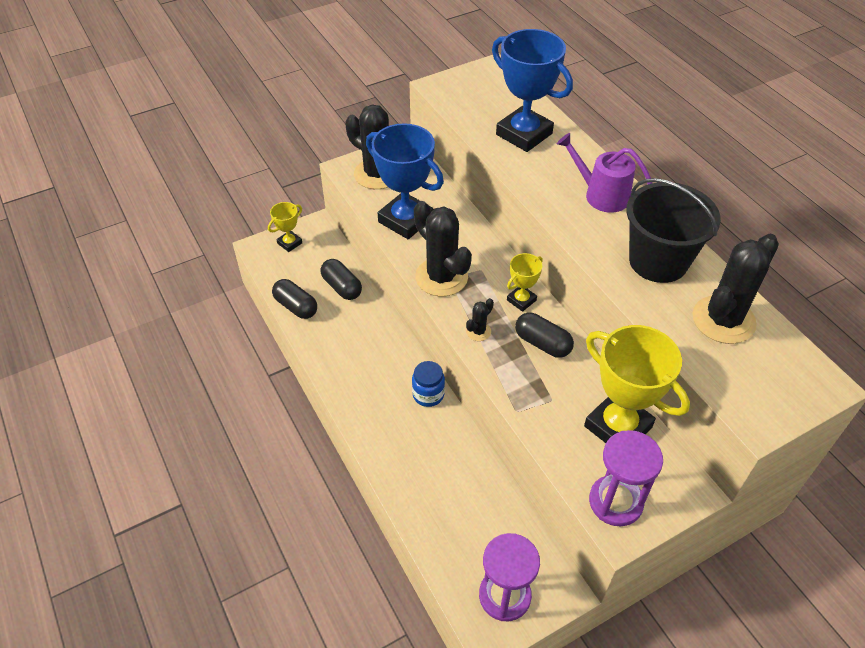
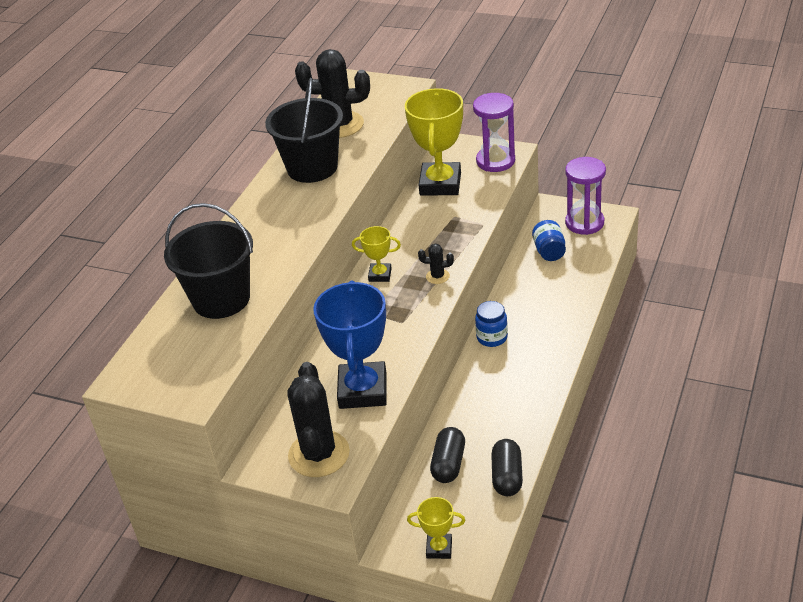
camera: 125 degrees left, 10 degrees down
black cactus [414,201,472,297] -> none
blue trophy [492,29,573,152] -> black bucket [164,203,253,319]
black capsule [515,313,574,358] -> none
purple watering can [557,133,652,213] -> none
none -> blue jar [532,220,566,261]

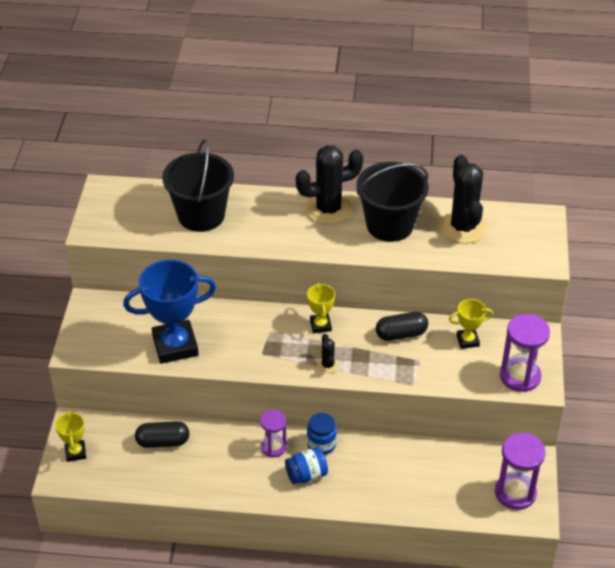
camera: 70 degrees right, 5 degrees up
black cactus [287,362,350,477] -> black cactus moved to [296,145,363,225]
yellow trophy [405,88,463,196] -> yellow trophy [449,299,493,349], size x0.49
black capsule [491,439,523,496] -> black capsule moved to [376,312,428,341]
blue jar [532,220,566,261] -> blue jar moved to [285,447,328,484]
none -> purple hourglass [260,410,287,457]

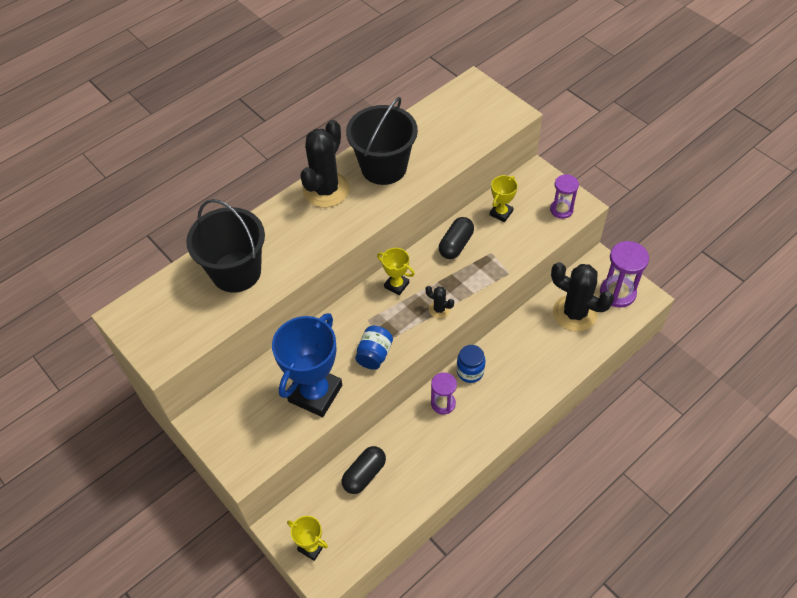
camera: 45 degrees left, 10 degrees up
blue jar [285,447,328,484] -> blue jar moved to [355,326,393,370]
black cactus [439,155,487,244] -> black cactus moved to [551,262,614,332]
purple hourglass [500,314,550,392] -> purple hourglass [550,174,579,219], size x0.64

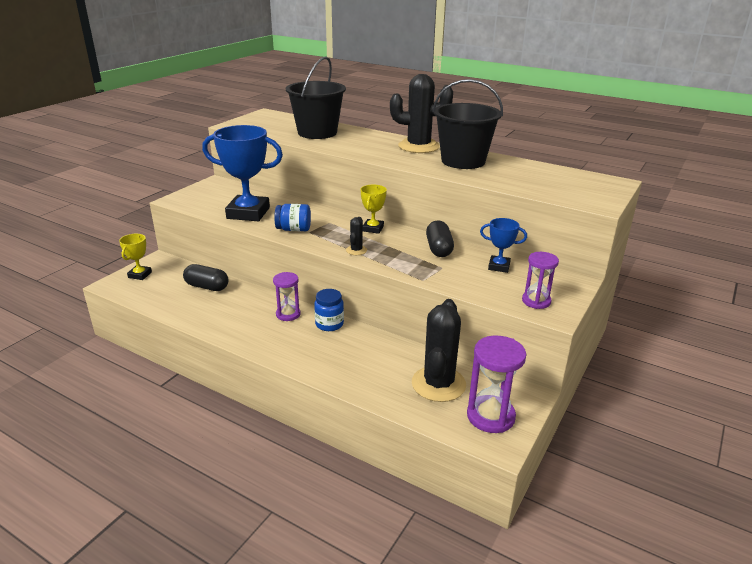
camera: 70 degrees right, 25 degrees down
black capsule [439,217,474,259] -> black capsule turned 75 degrees clockwise [426,220,454,257]
yellow trophy [490,175,518,222] -> blue trophy [480,218,527,273]

